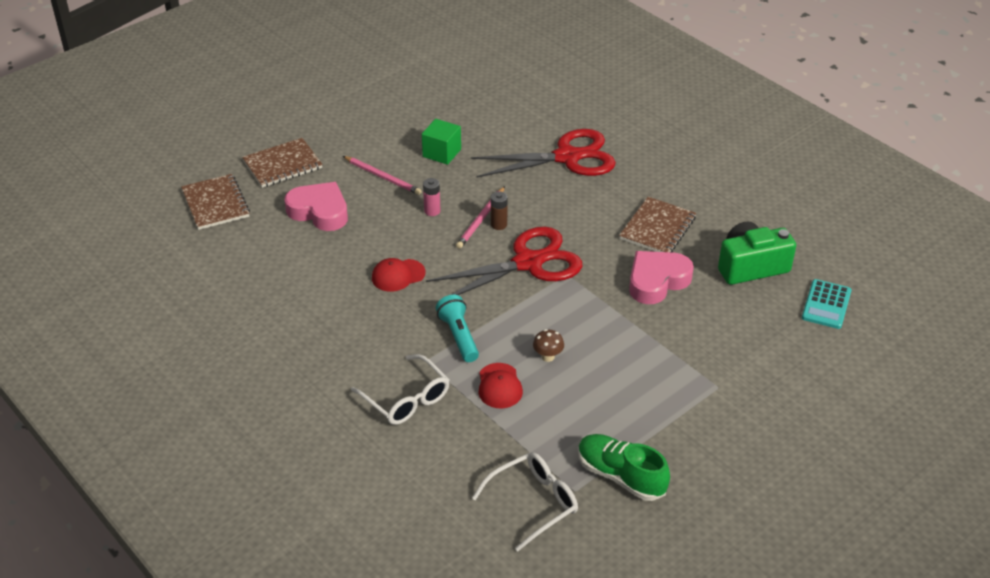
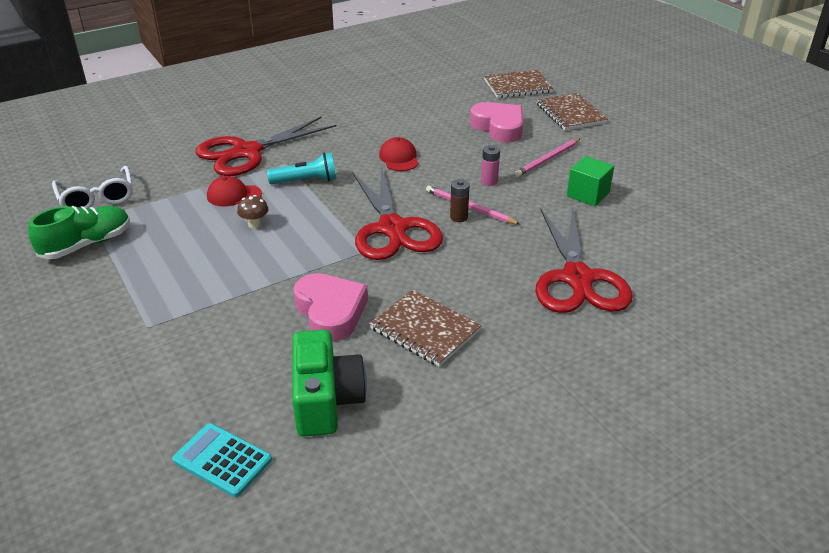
camera: 100 degrees right, 5 degrees down
pink heart [285,182,348,231] -> pink heart turned 75 degrees counterclockwise [470,102,523,143]
white glasses [351,354,449,425] -> red scissors [196,116,336,176]

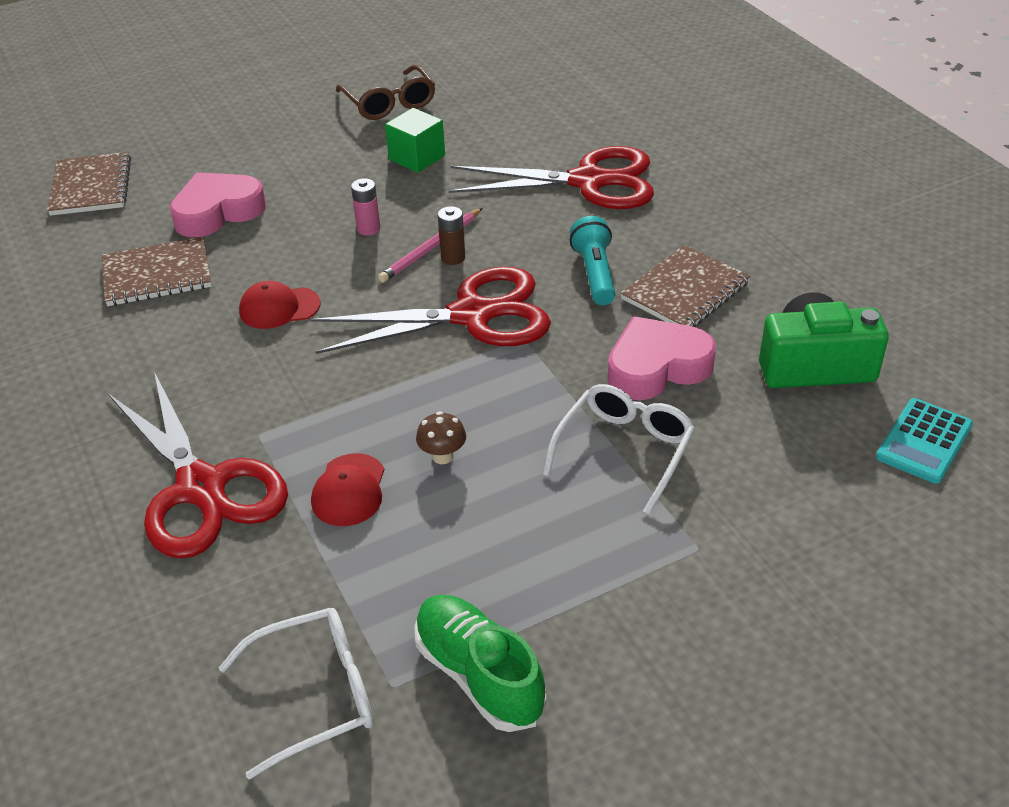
camera: 85 degrees left, 5 degrees up
turquoise flashlight [267,153,337,184] -> turquoise flashlight moved to [570,216,615,305]
pink pencil [515,139,580,177] -> none
brown notebook [537,93,608,130] -> brown notebook moved to [102,236,212,306]
none -> brown glasses [336,65,435,120]
none -> white glasses [543,384,695,514]

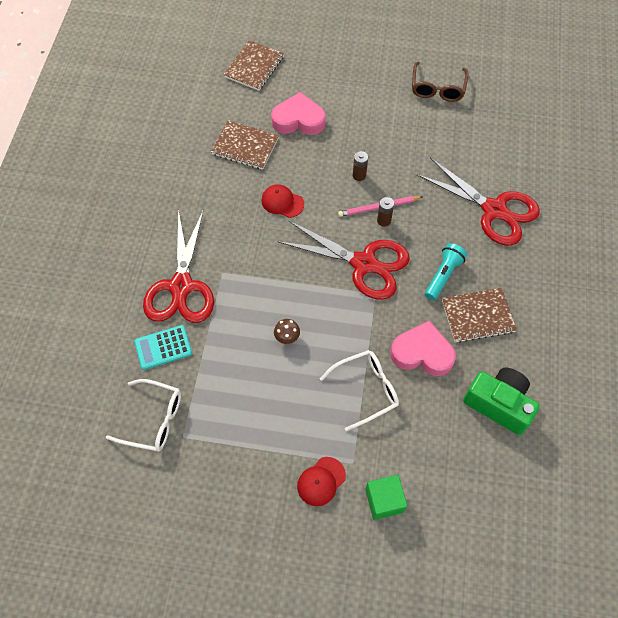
camera: 35 degrees right, 20 degrees up
red cap [311,453,385,526] -> red cap moved to [297,457,346,506]
pink battery [351,178,380,236] -> brown battery [353,151,368,181]
green cube [385,108,445,173] -> green cube moved to [365,475,408,520]
green shoe [414,595,546,732] -> none
turquoise calculator [876,398,973,484] -> turquoise calculator moved to [134,325,192,370]

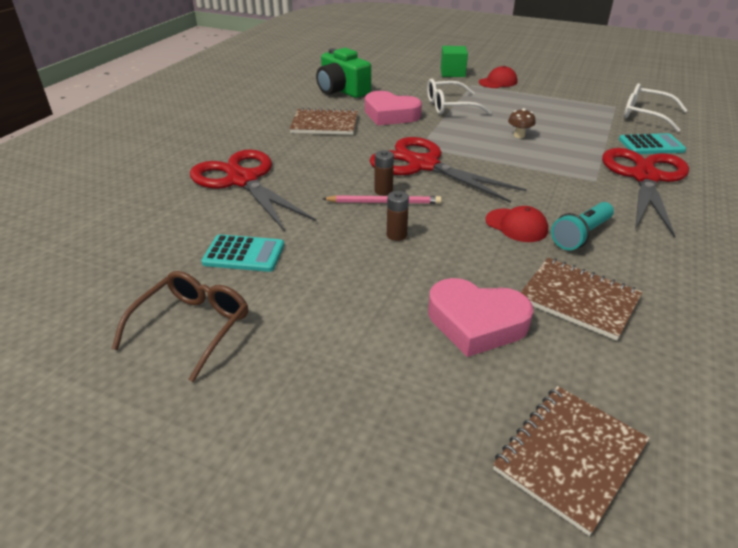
camera: 165 degrees left, 25 degrees down
turquoise flashlight [425,243,467,300] -> turquoise flashlight moved to [551,202,614,250]
none -> turquoise calculator [201,234,284,272]

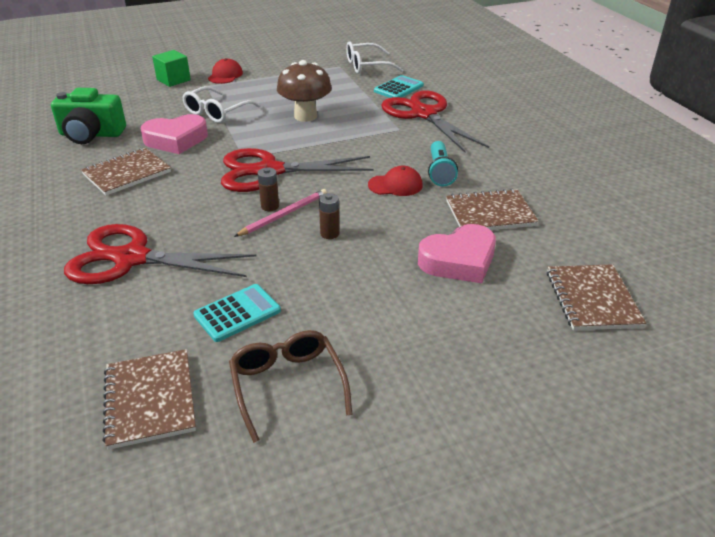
camera: 45 degrees left, 0 degrees up
brown mushroom [508,108,535,138] -> brown mushroom [277,60,332,122], size x2.16
none -> brown notebook [102,349,196,450]

